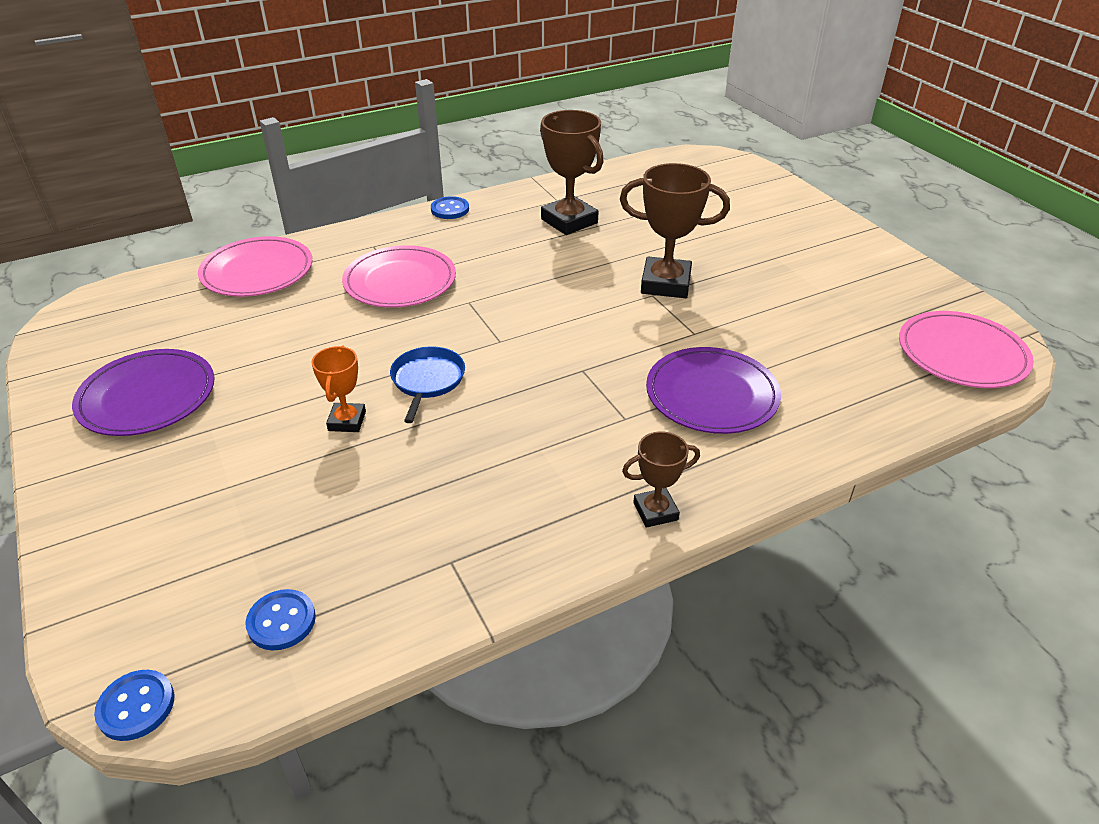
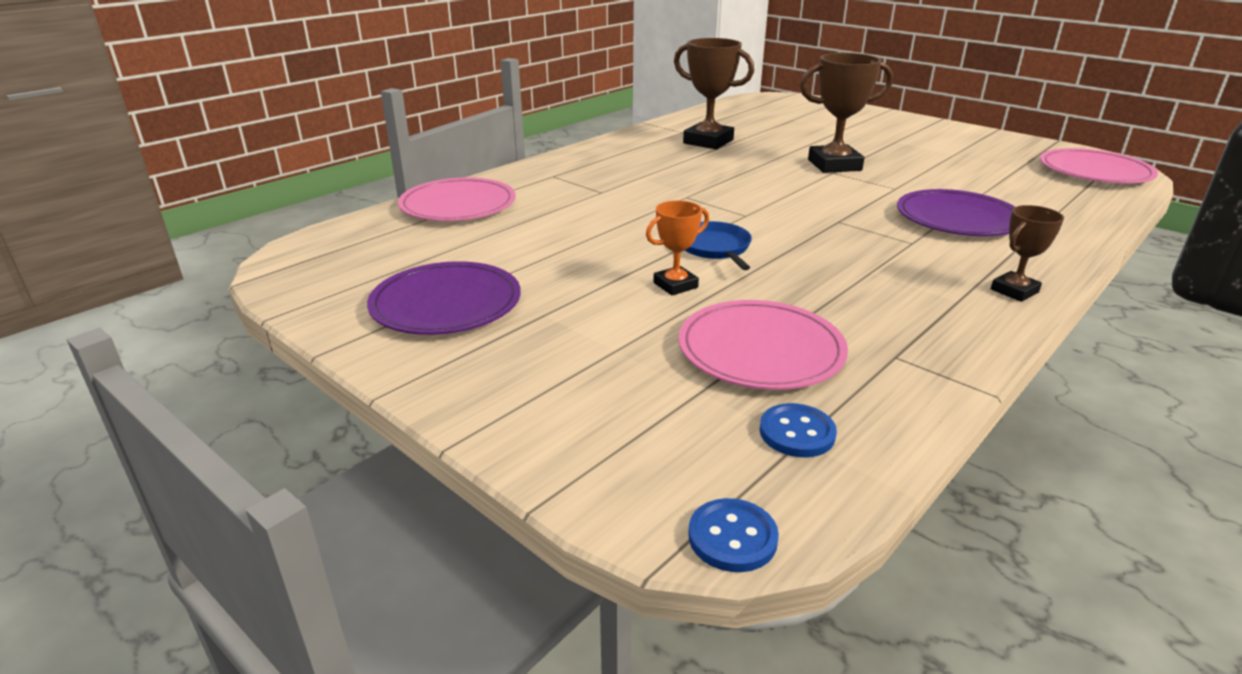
camera: 20 degrees left, 10 degrees down
orange trophy [312,346,366,432] -> orange trophy turned 75 degrees clockwise [646,201,709,295]
pink plate [342,245,456,308] -> pink plate moved to [679,300,848,390]
blue button [431,196,469,219] -> none

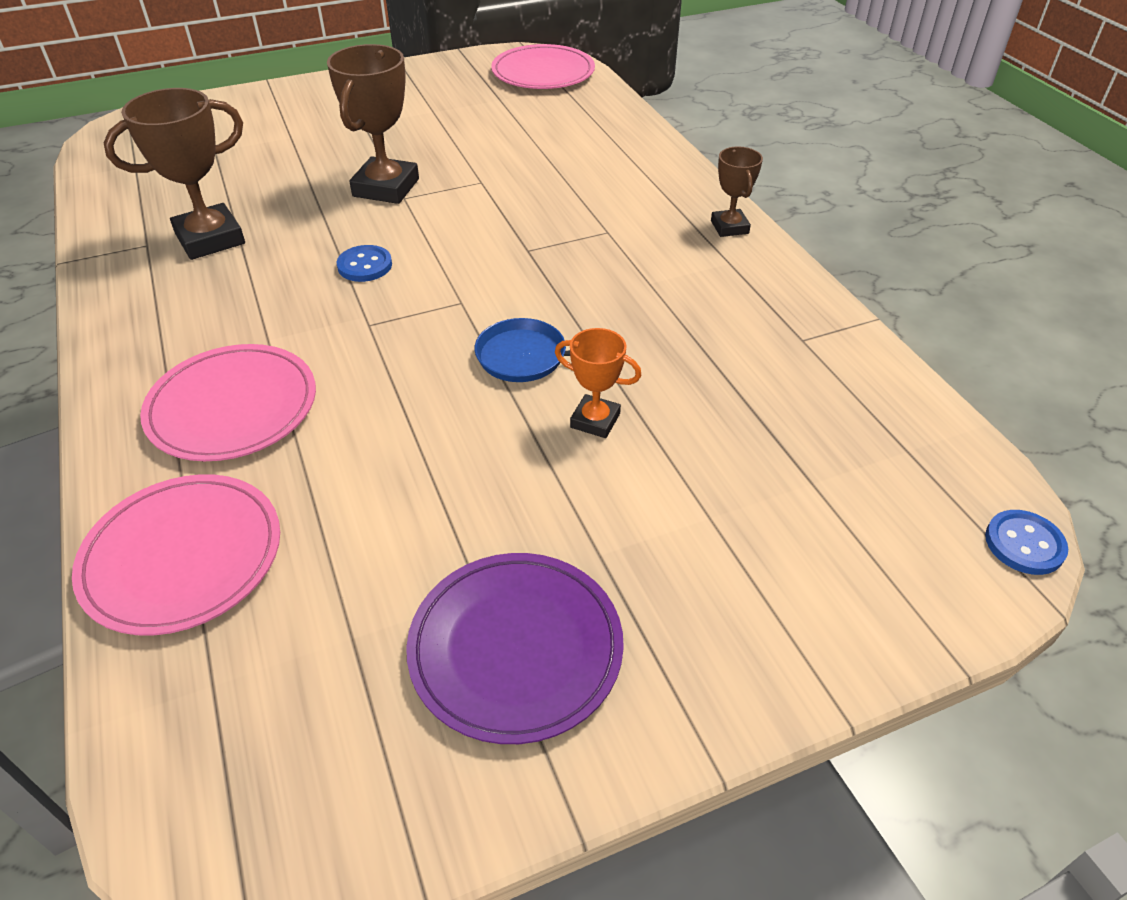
camera: 65 degrees left, 15 degrees up
orange trophy [646,201,709,295] -> orange trophy turned 60 degrees counterclockwise [555,328,642,438]
pink plate [679,300,848,390] -> pink plate moved to [140,344,316,461]
blue button [759,403,837,457] -> blue button moved to [337,245,392,282]
purple plate [897,189,1015,236] -> none

